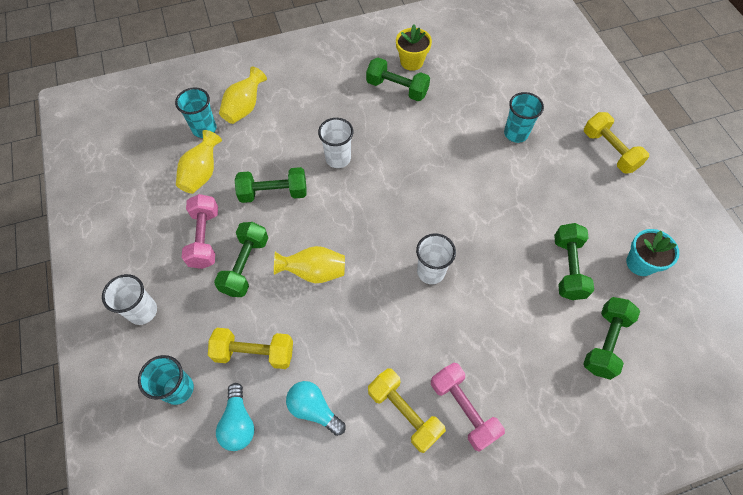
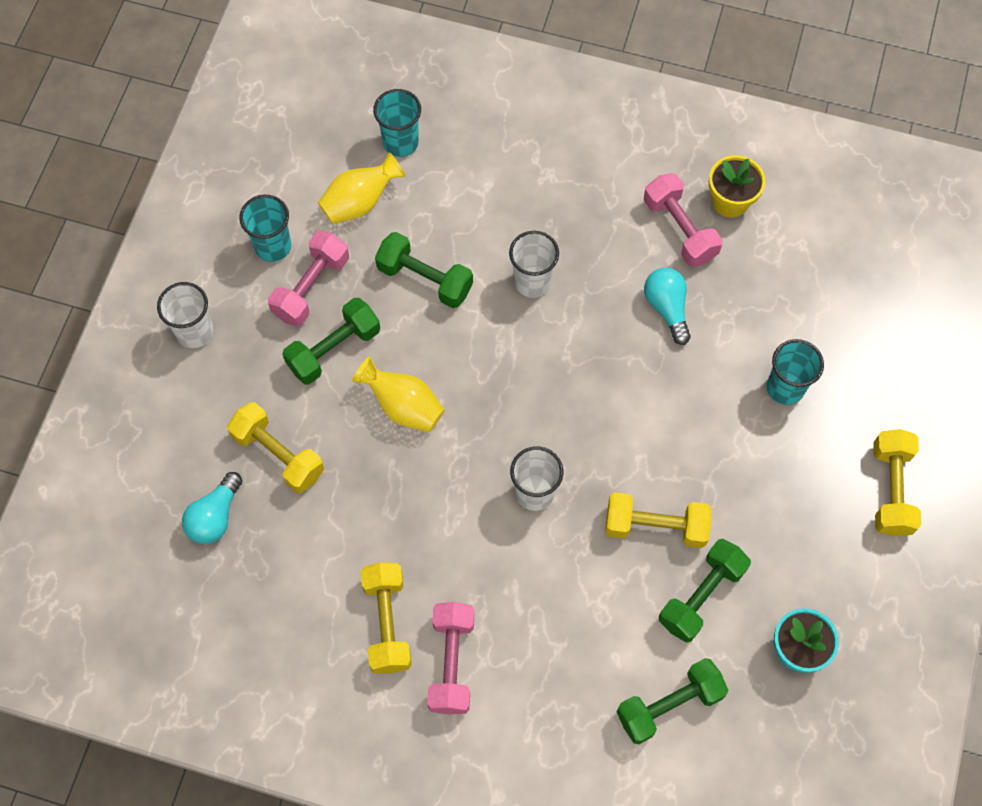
camera: 35 degrees right, 5 degrees up
turquoise cup [138,355,194,405] -> turquoise cup moved to [239,195,291,262]
yellow vase [219,67,267,124] -> none
turquoise light bulb [286,381,346,436] -> turquoise light bulb moved to [644,268,691,345]
green dumbbell [366,57,430,101] -> pink dumbbell [644,173,722,267]
none -> yellow dumbbell [605,492,712,548]

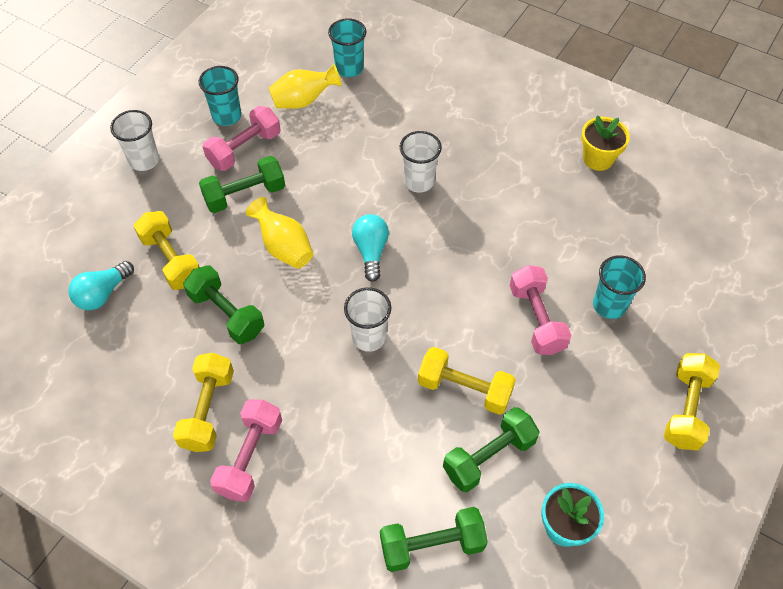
camera: 15 degrees right, 10 degrees down
green dumbbell [375,232,473,308] -> green dumbbell moved to [183,265,264,344]
pink dumbbell [644,173,722,267] -> pink dumbbell moved to [510,265,571,355]
turquoise light bulb [644,268,691,345] -> turquoise light bulb moved to [352,214,389,282]

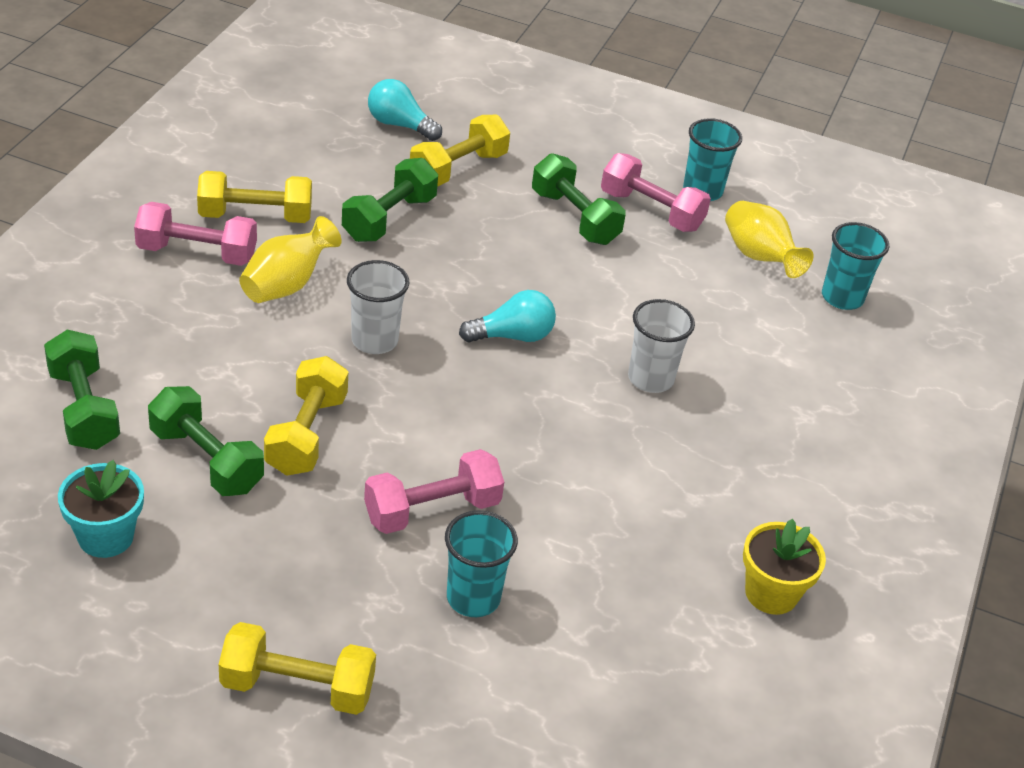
camera: 75 degrees right, 15 degrees down
white cup [110,110,159,171] -> none
yellow vase [246,197,314,269] -> yellow vase moved to [239,216,342,303]

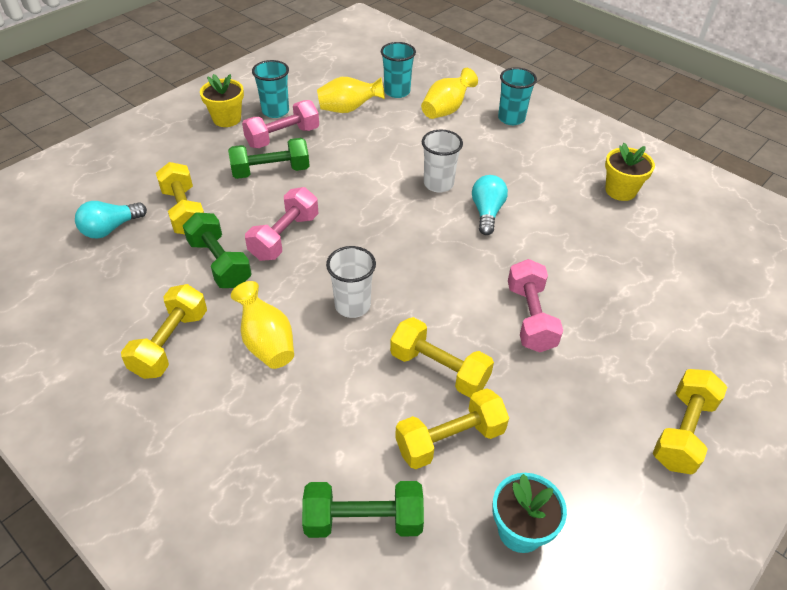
camera: 65 degrees left, 5 degrees up
pink dumbbell [134,202,257,266] -> pink dumbbell moved to [245,187,318,261]
green dumbbell [148,386,264,496] -> yellow dumbbell [395,388,509,469]
turquoise cup [445,510,518,617] -> turquoise cup moved to [498,67,537,125]
turquoise light bulb [459,290,556,343] -> turquoise light bulb moved to [472,175,508,235]
none -> yellow flower pot [200,74,244,127]
none -> yellow vase [421,68,478,119]

